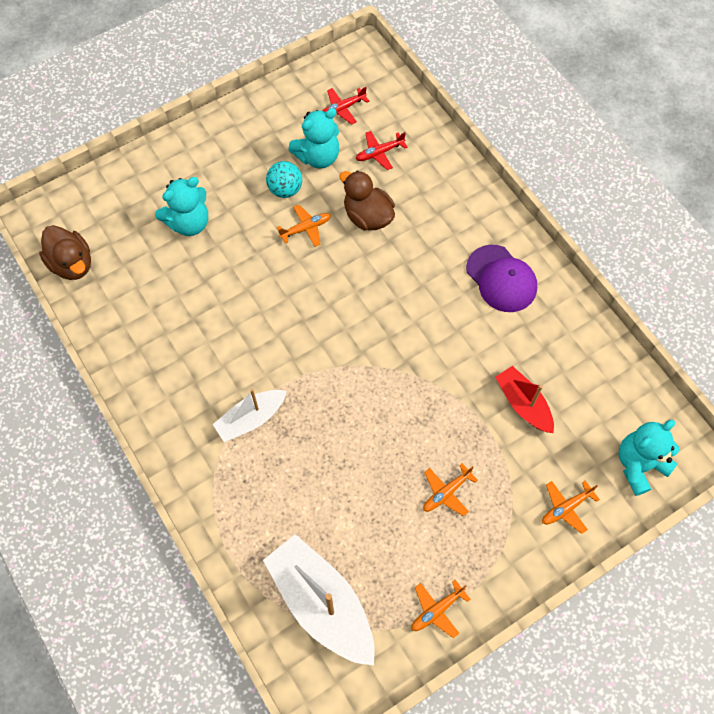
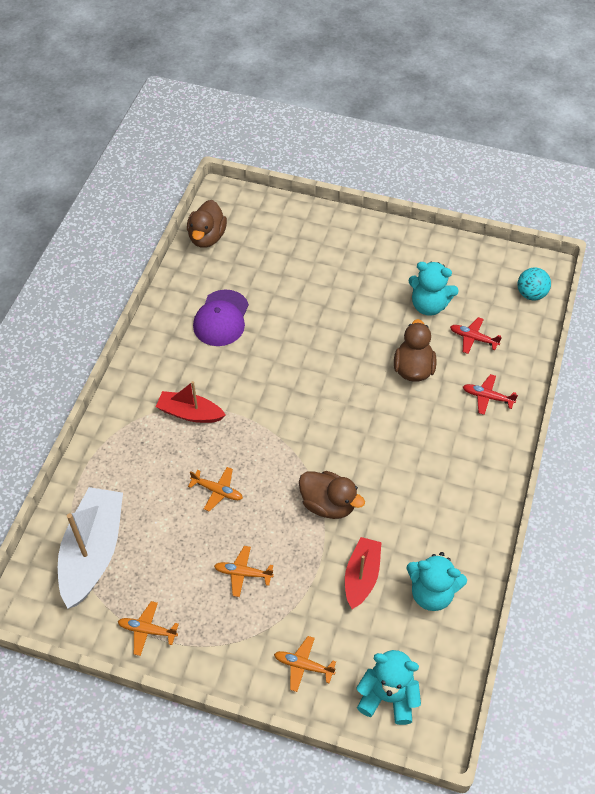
camera: 50 degrees right, 10 degrees down
turquoise teddy bear [155,177,208,236] -> turquoise teddy bear moved to [406,552,467,611]
white boat [212,389,287,442] -> red boat [156,381,226,423]
turquoise ball [266,161,302,198] -> turquoise ball moved to [518,267,551,301]
orange plane [277,205,331,247] -> orange plane moved to [188,467,243,512]
red plane [322,87,369,125] -> red plane moved to [463,374,518,415]
purple cap [466,245,537,312] -> purple cap moved to [193,289,249,346]
none -> brown duck [299,471,365,519]

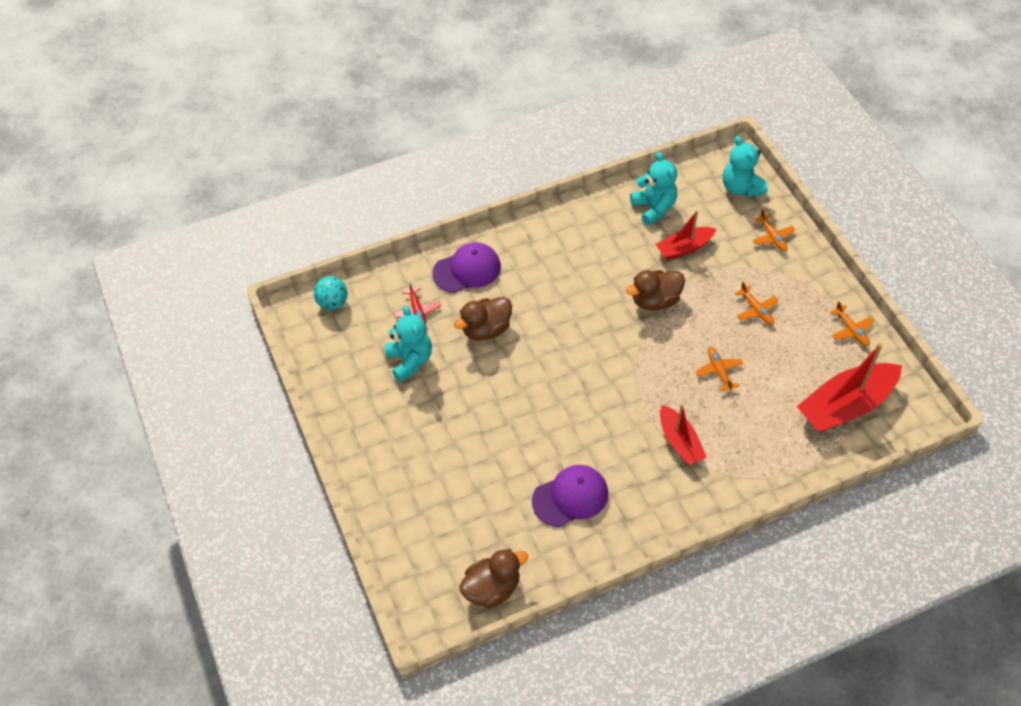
camera: 130 degrees left, 0 degrees up
white boat [58,487,123,609] -> red boat [797,343,902,433]
brown duck [299,471,365,519] -> brown duck turned 105 degrees counterclockwise [626,270,685,310]
red plane [463,374,518,415] -> purple cap [433,242,501,293]

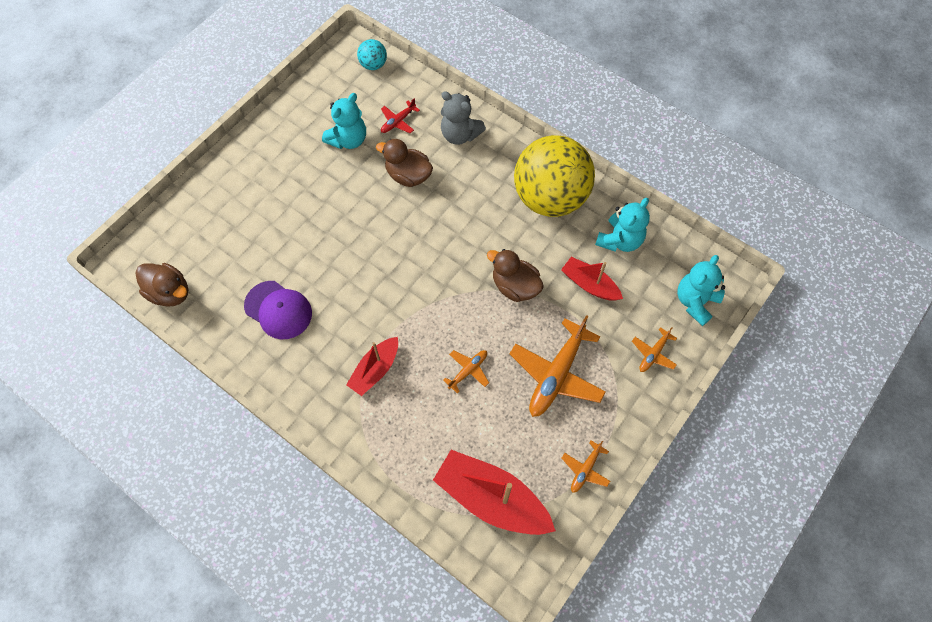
camera: 60 degrees right, 10 degrees up
purple cap [433,242,501,293] -> grey teddy bear [441,91,486,145]
orange plane [735,282,779,325] -> orange plane [510,315,606,417], size x2.03
none -> yellow ball [514,135,595,217]

